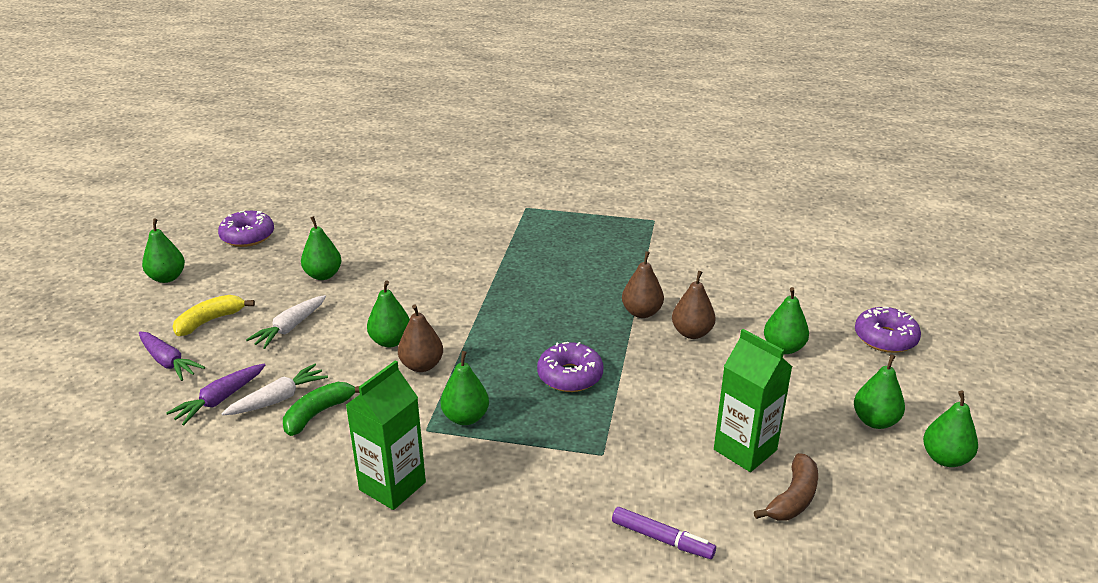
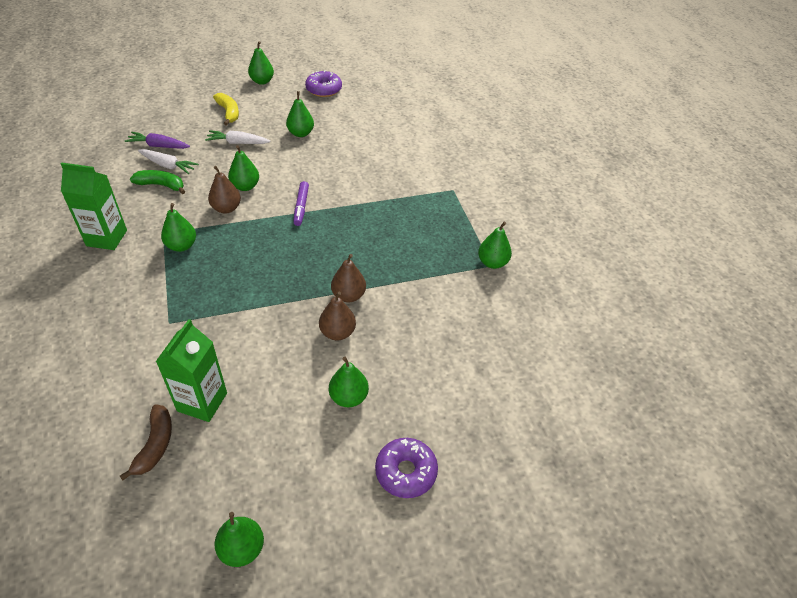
camera: 60 degrees right, 15 degrees up
purple carrot [139,331,205,381] -> none
yellow banana [172,295,255,336] -> yellow banana turned 45 degrees clockwise [213,93,239,126]
purple donut [537,342,603,392] -> none
purple marker [612,507,716,559] -> purple marker moved to [293,181,309,226]
brown banana [754,453,818,521] -> brown banana turned 90 degrees counterclockwise [120,405,172,481]
green pear [854,354,905,429] -> green pear moved to [478,222,512,269]

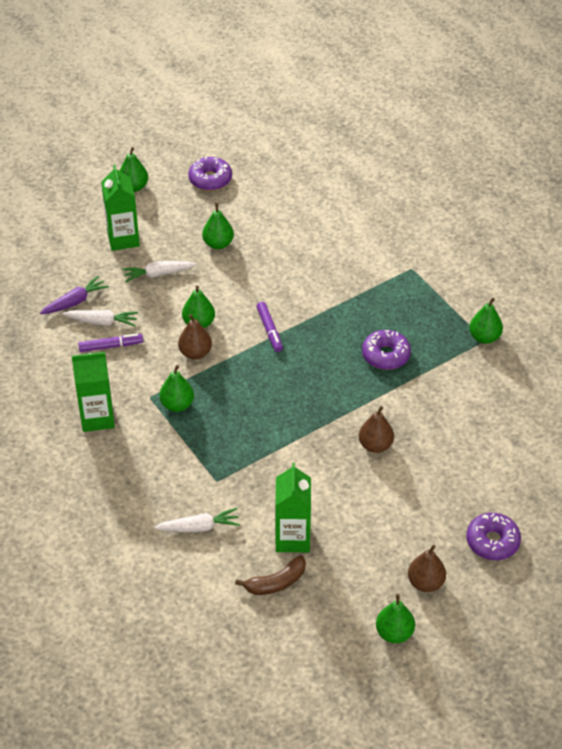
camera: 15 degrees left, 0 degrees up
brown banana [120,405,172,481] -> brown banana turned 75 degrees clockwise [235,556,306,595]
purple carrot [125,132,190,149] -> purple carrot turned 150 degrees clockwise [40,276,109,314]
green banana [130,170,185,194] -> purple marker [78,333,143,352]
yellow banana [213,93,239,126] -> green carton [101,165,140,251]
green pear [329,357,369,407] -> none
brown pear [331,254,366,302] -> brown pear moved to [408,545,446,592]
none -> white carrot [154,508,240,532]
none -> purple donut [362,330,411,370]

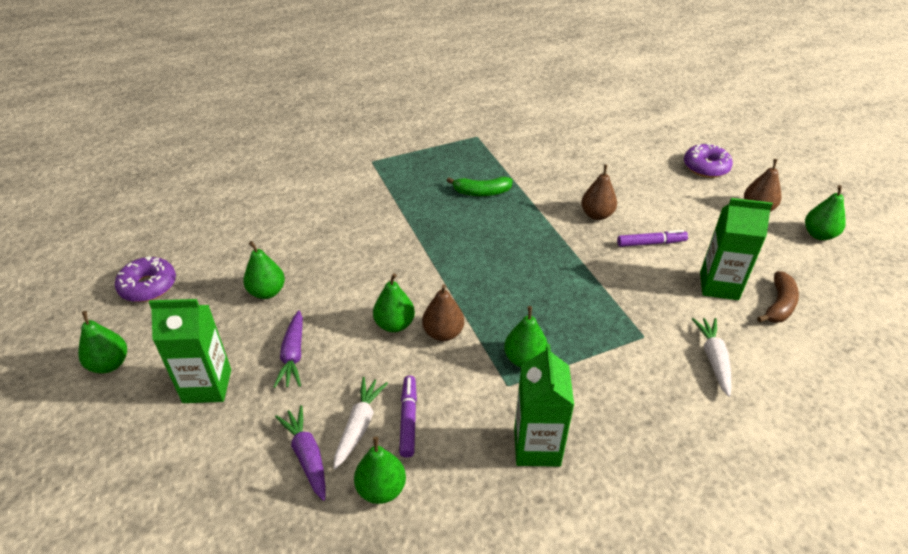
camera: 80 degrees left, 5 degrees down
white carrot [122,261,196,282] -> purple carrot [274,310,303,388]
brown banana [235,556,306,595] -> brown banana turned 45 degrees clockwise [757,271,799,323]
purple marker [256,302,283,352] -> purple marker moved to [617,230,688,247]
purple donut [362,330,411,370] -> green banana [446,177,513,196]
green pear [469,298,503,344] -> green pear moved to [354,437,406,504]

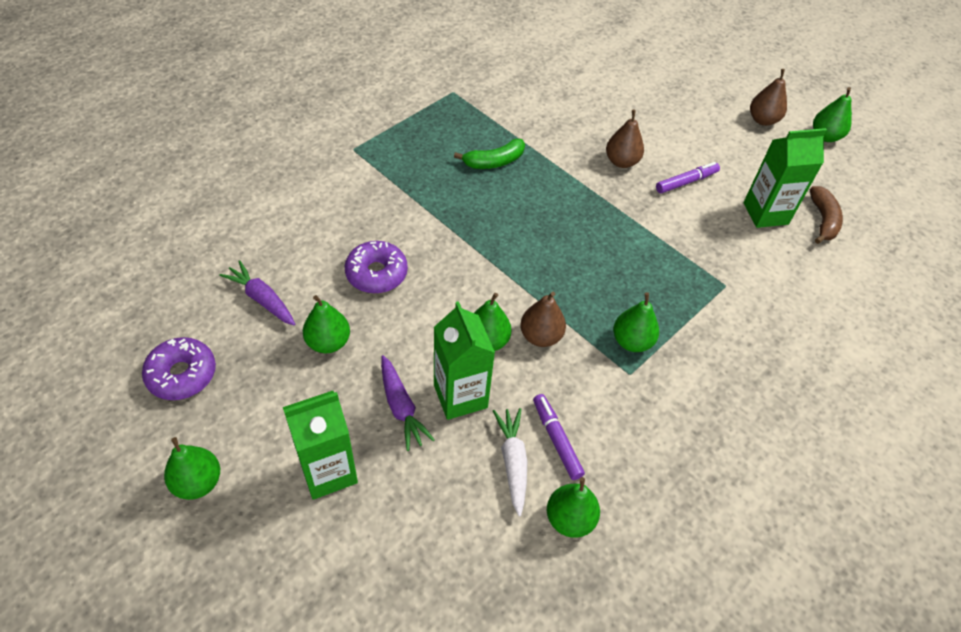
camera: 25 degrees left, 10 degrees up
purple carrot [275,405,326,501] -> purple carrot moved to [219,260,295,325]
green carton [514,344,574,467] -> green carton moved to [434,301,495,420]
purple donut [684,144,733,178] -> purple donut moved to [345,241,408,293]
white carrot [692,318,731,397] -> none

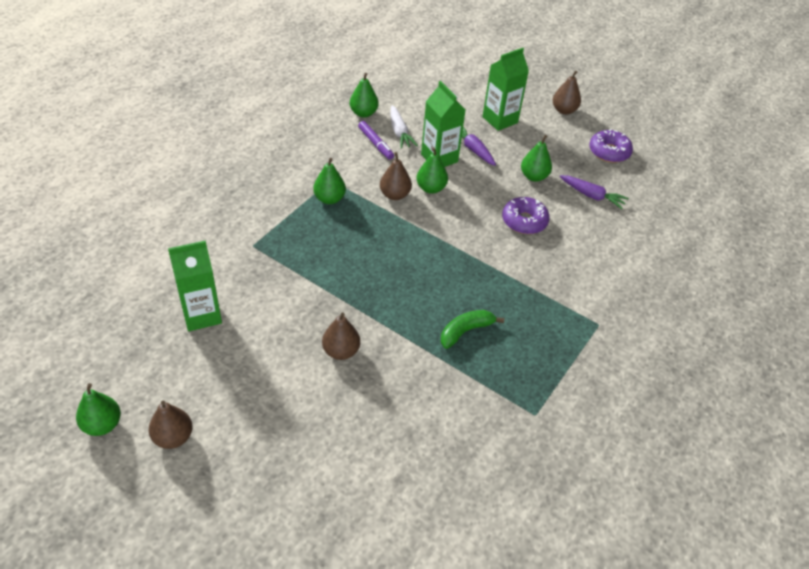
camera: 170 degrees right, 5 degrees down
green pear [164,437,220,500] -> brown pear [553,71,581,115]
purple marker [656,162,720,194] -> none
brown banana [810,186,843,244] -> none

